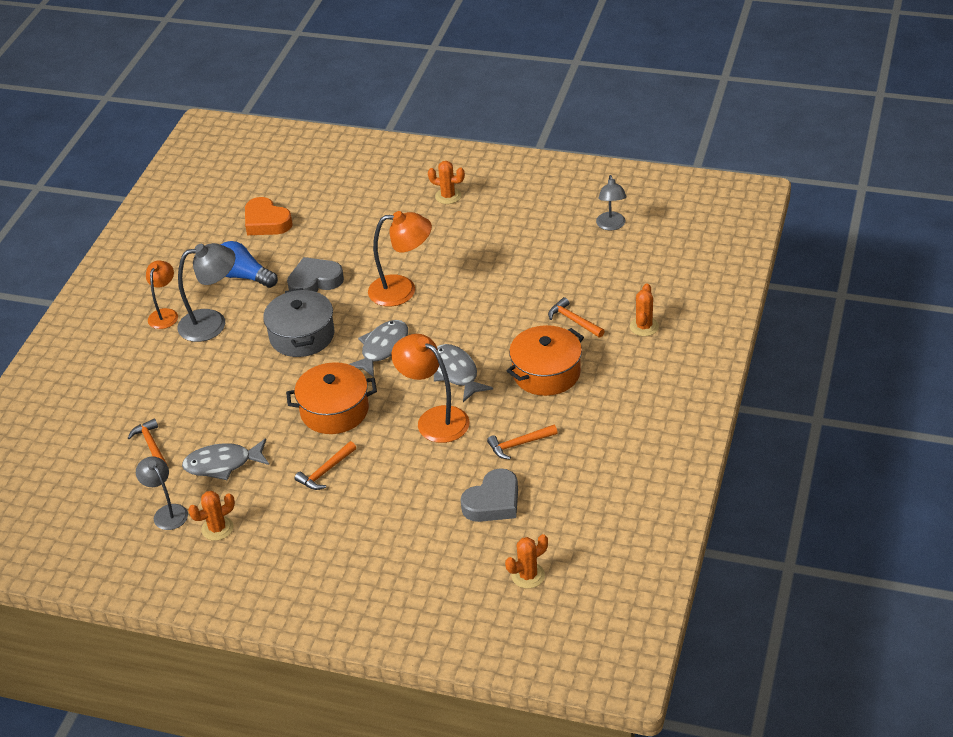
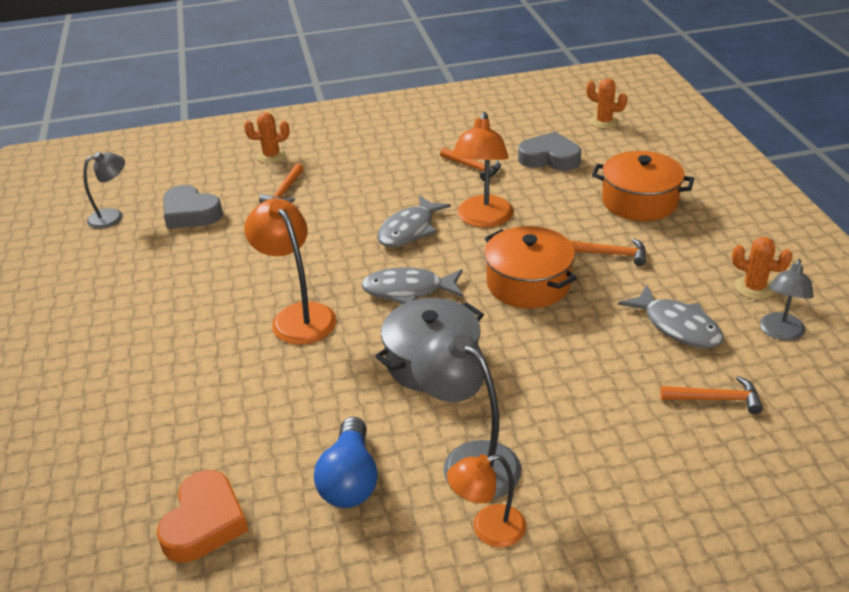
camera: 120 degrees left, 5 degrees down
orange hammer [128,418,168,466] -> orange hammer turned 120 degrees counterclockwise [660,376,763,414]
grey heart [287,257,344,292] -> grey heart moved to [163,185,223,229]
orange cactus [428,161,465,204] -> none
orange pot [507,325,584,396] -> orange pot moved to [592,151,694,221]

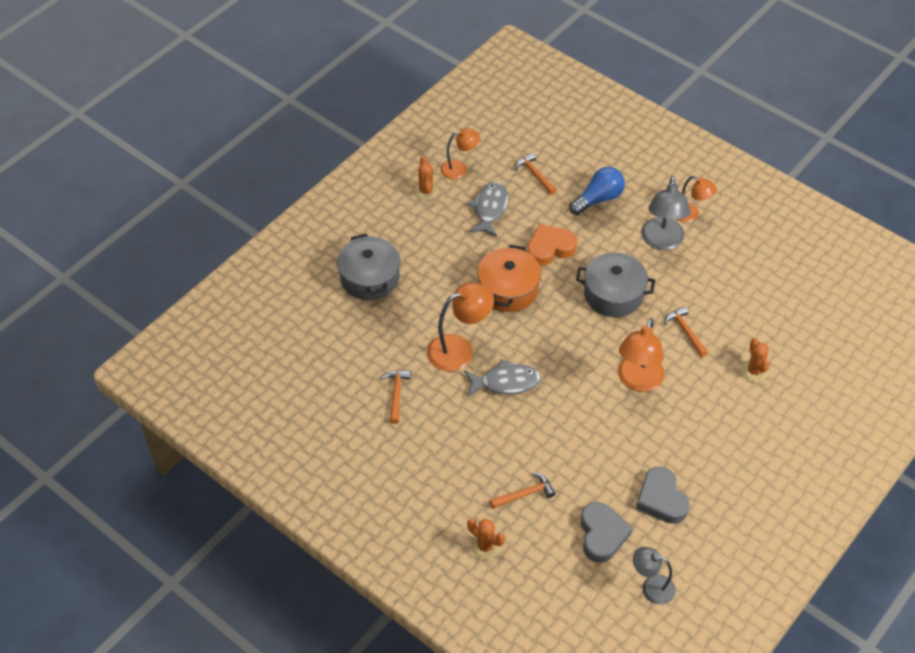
camera: 130 degrees left, 15 degrees up
orange heart [157,470,249,563] -> orange heart moved to [527,224,578,266]
blue light bulb [314,417,378,508] -> blue light bulb moved to [569,167,625,215]
grey fish [361,267,463,304] -> none
grey heart [518,132,581,171] -> grey heart moved to [636,466,690,524]
orange hammer [570,238,646,266] -> orange hammer moved to [665,306,708,357]
orange cactus [586,79,627,129] -> orange cactus moved to [741,338,769,382]
orange pot [592,151,694,221] -> grey pot [337,234,400,300]
grey lamp [760,259,814,341] -> orange lamp [441,128,480,180]

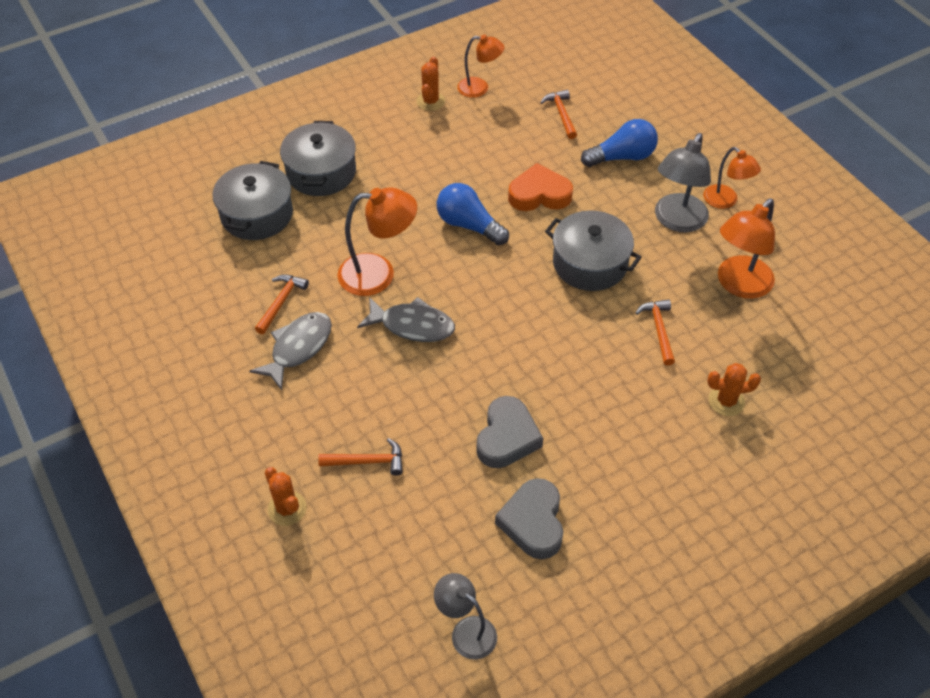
camera: 20 degrees right, 0 degrees up
grey fish [467,182,509,237] -> grey fish moved to [249,312,332,390]
orange pot [478,245,541,312] -> blue light bulb [437,183,509,245]
grey heart [581,502,633,563] -> grey heart moved to [476,396,543,468]
orange lamp [618,318,665,392] -> orange lamp moved to [718,198,775,299]
orange cactus [741,338,769,382] -> orange cactus turned 75 degrees clockwise [707,363,761,416]
none -> grey pot [212,161,293,240]

